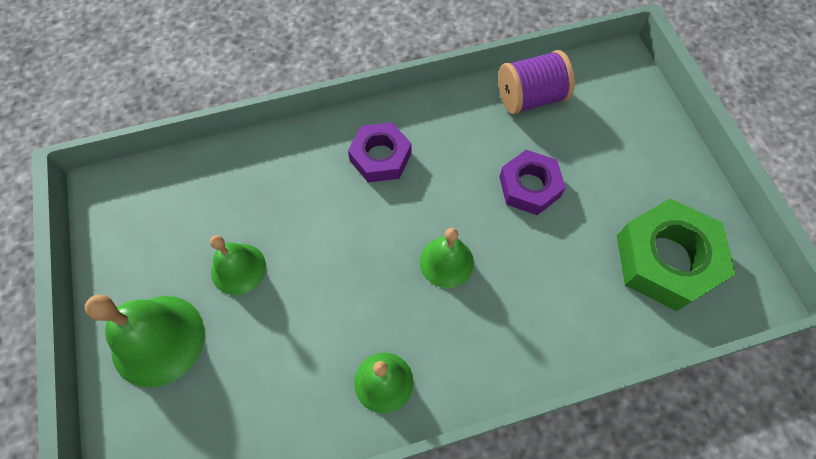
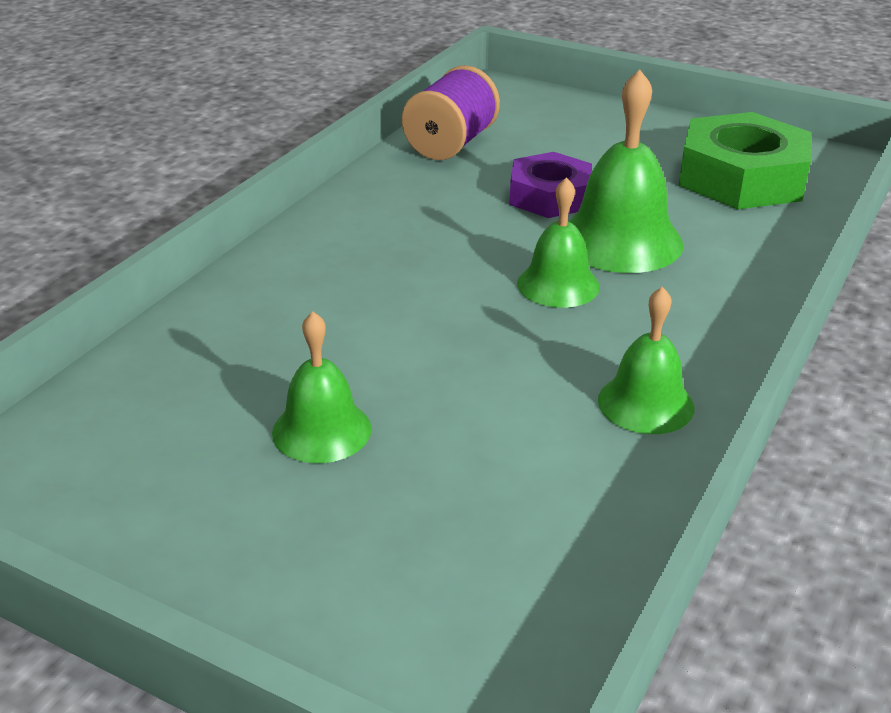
camera: 45 degrees left, 30 degrees down
green bell [85,295,205,388] -> green bell moved to [568,69,683,273]
purple nut [348,122,411,182] -> none

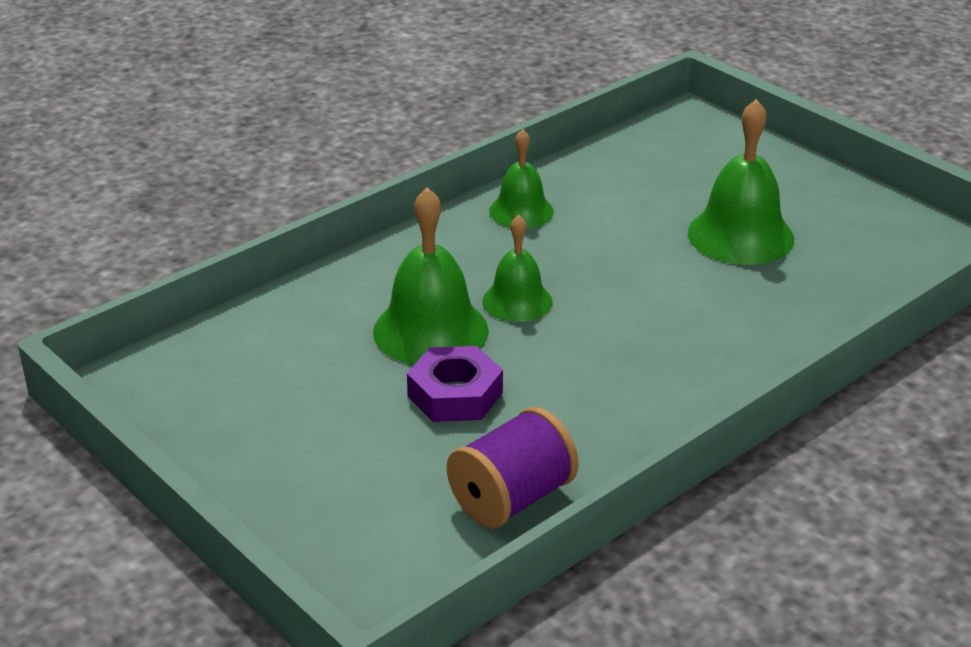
camera: 160 degrees left, 0 degrees up
green bell [272,311,372,463] -> green bell [688,99,794,265], size x1.60
green nut [679,112,812,209] -> none

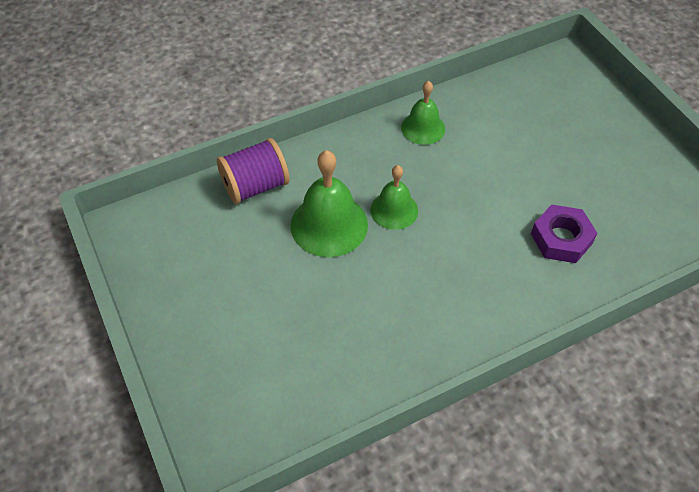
camera: 15 degrees right, 20 degrees up
purple nut [407,346,503,422] -> purple nut moved to [531,205,597,263]
purple spool [447,407,579,528] -> purple spool moved to [217,138,290,204]
green bell [688,99,794,265] -> none

